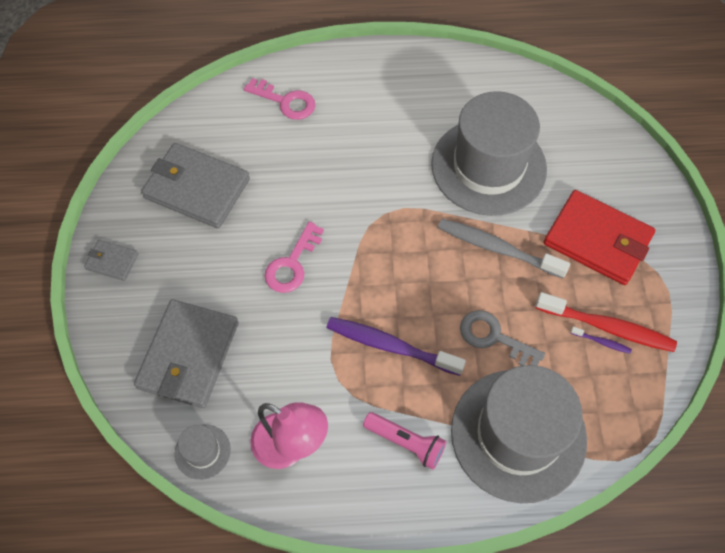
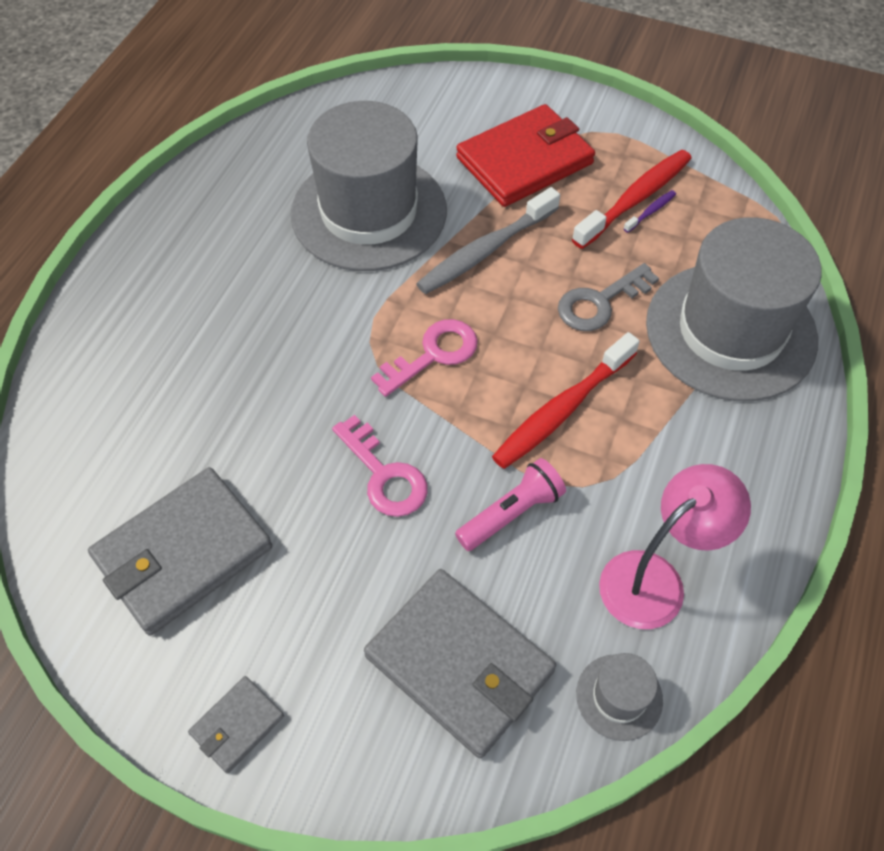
camera: 65 degrees left, 5 degrees down
pink key [244,78,315,120] -> pink key moved to [371,319,478,397]
purple toothbrush [326,317,466,376] -> red toothbrush [492,332,640,469]
pink flashlight [363,412,446,470] -> pink flashlight moved to [455,458,566,551]

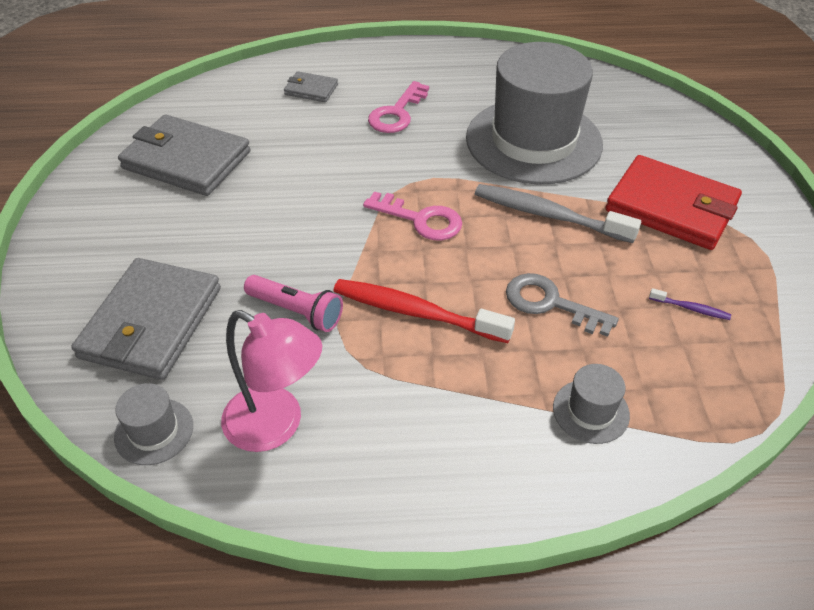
camera: 65 degrees right, 10 degrees down
grey wallet [188,676,284,774] -> grey wallet moved to [284,71,338,102]
pink key [332,415,428,517] -> pink key moved to [368,81,429,133]
red toothbrush [572,150,692,249] -> none
grey hat [646,217,822,401] -> grey hat [553,364,630,444], size x0.41

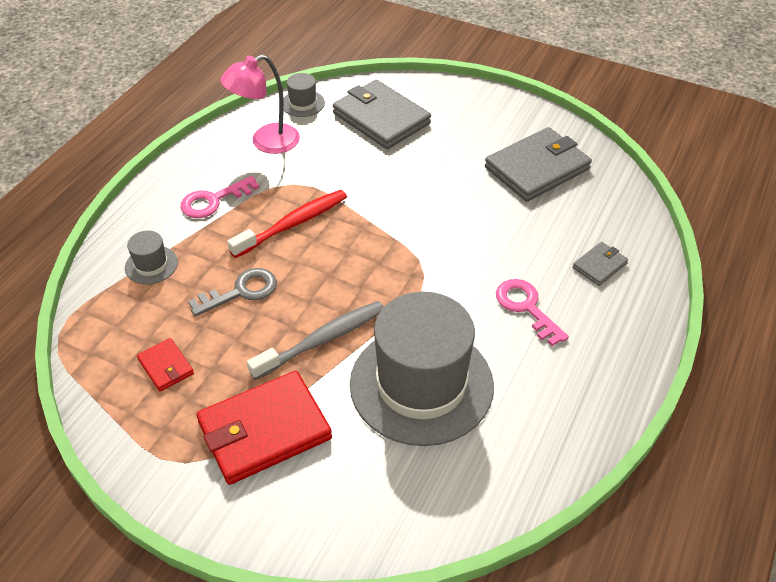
camera: 120 degrees right, 0 degrees up
pink flashlight [244,275,343,332] -> none
pink key [363,191,462,241] -> pink key moved to [181,176,260,218]
purple toothbrush [649,288,731,320] -> red wallet [137,338,194,392]

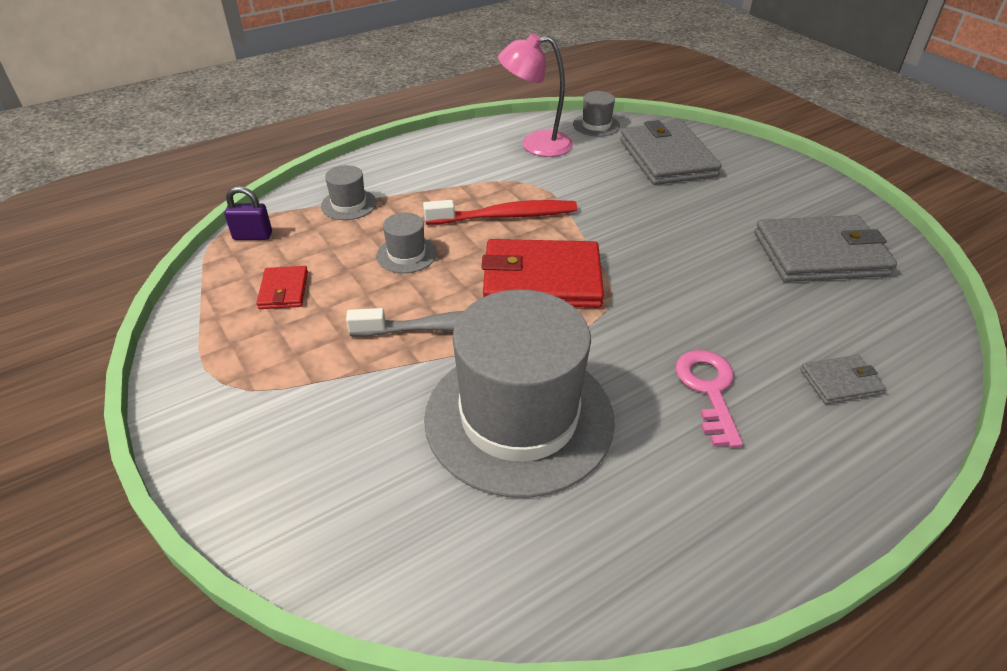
camera: 30 degrees right, 5 degrees down
pink key [181,176,260,218] -> none
grey key [188,268,277,317] -> grey hat [376,213,437,273]
red wallet [196,371,332,485] -> red wallet moved to [481,239,604,308]
none -> purple padlock [224,186,272,240]

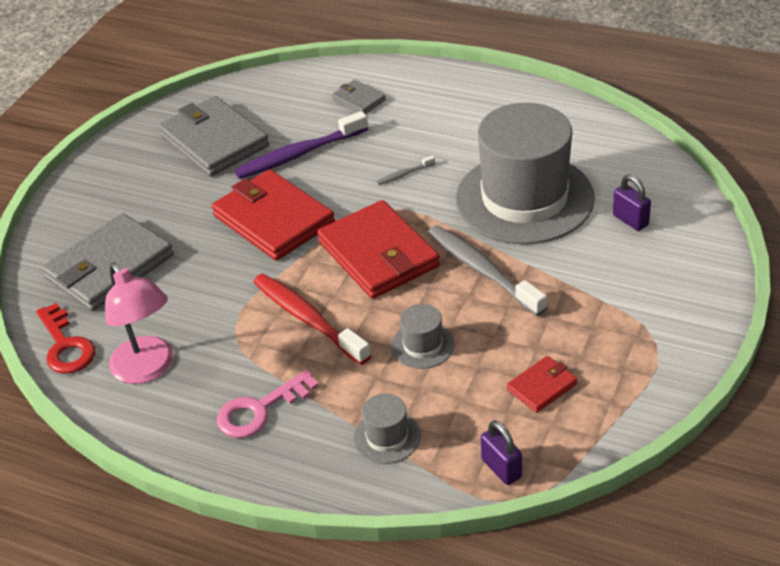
camera: 120 degrees left, 0 degrees up
grey hat [573,91,620,137] -> red key [36,303,96,374]
pink key [675,350,743,448] -> pink key moved to [217,370,319,438]
none -> red wallet [212,169,335,261]
none -> purple toothbrush [234,111,368,179]
none -> grey toothbrush [376,155,435,185]
none -> purple padlock [613,174,651,231]

